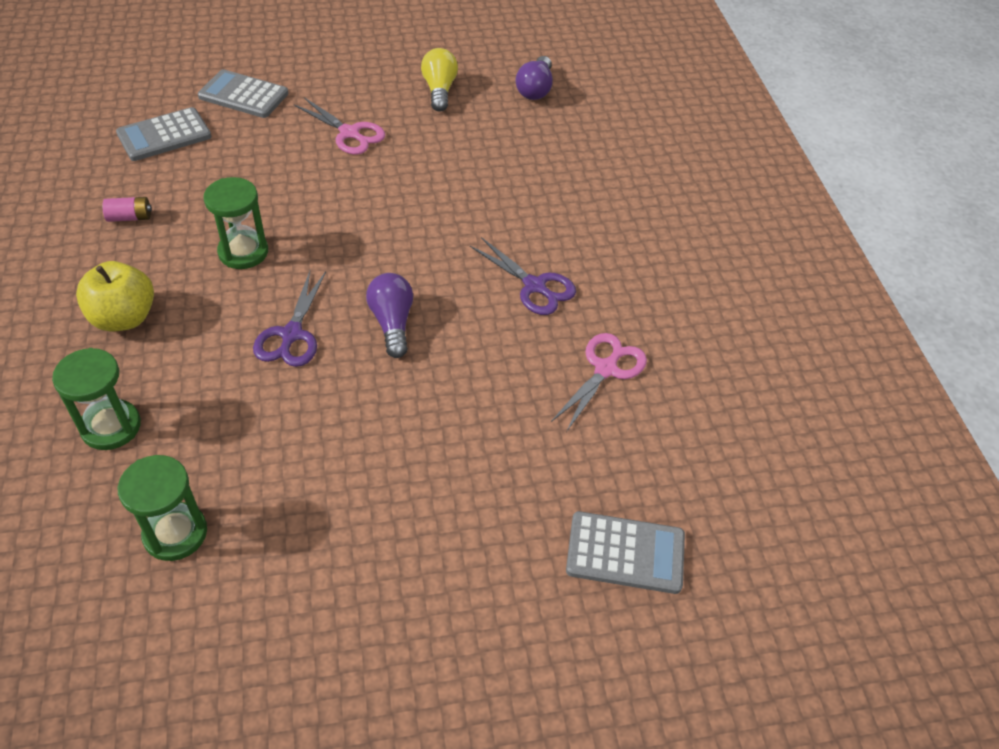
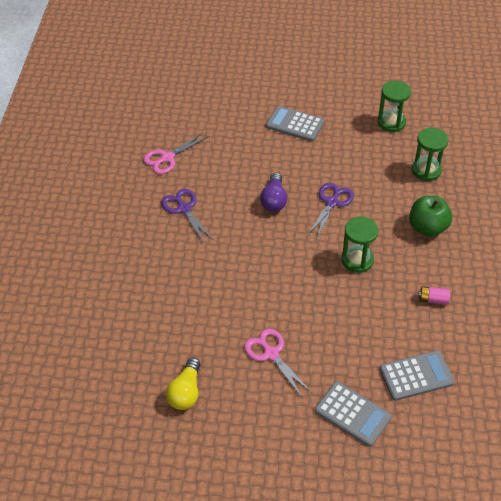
camera: 160 degrees left, 0 degrees up
yellow apple [76,261,154,332] -> green apple [409,196,452,237]
purple light bulb [516,56,553,100] -> none
grey calculator [566,511,685,594] -> grey calculator moved to [266,106,324,142]

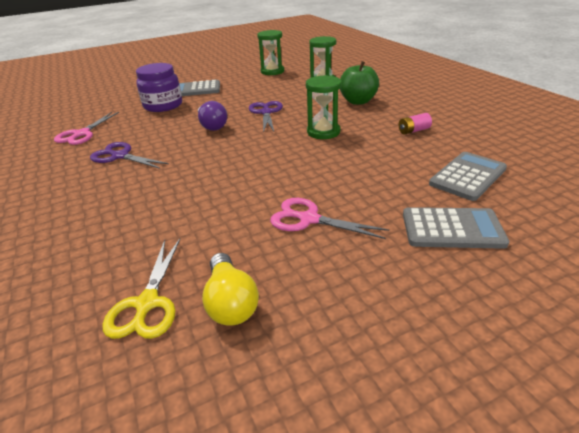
camera: 30 degrees left, 15 degrees down
none -> yellow scissors [103,239,180,339]
none -> purple jar [136,63,182,112]

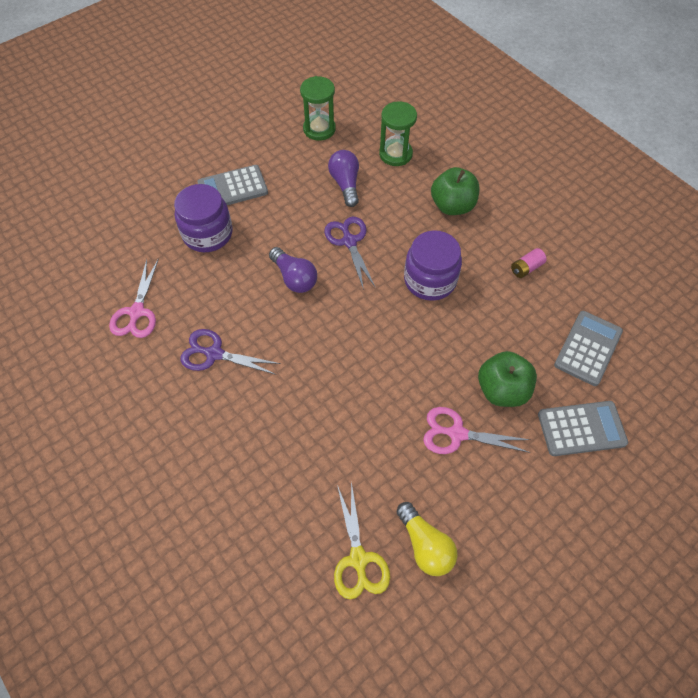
camera: 15 degrees left, 25 degrees up
green hourglass [306,75,342,139] -> purple jar [404,230,462,301]
none -> purple light bulb [328,150,359,207]
none -> green apple [478,351,537,407]

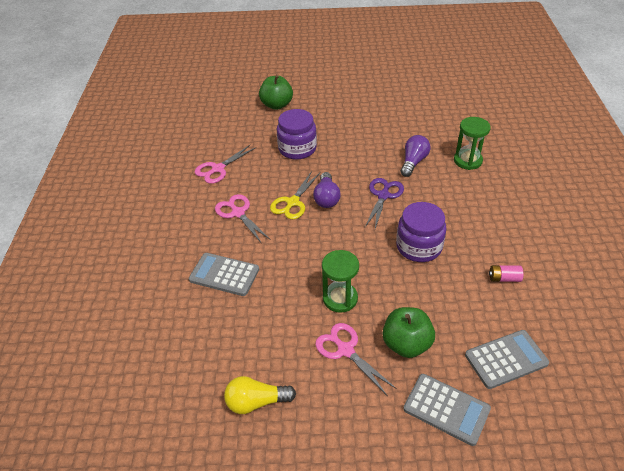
camera: 40 degrees right, 15 degrees down
purple scissors [181,329,281,375] -> pink scissors [215,194,271,244]
grey calculator [197,165,268,205] -> grey calculator moved to [189,253,259,296]
green hourglass [300,76,336,141] -> green hourglass moved to [322,250,359,313]
yellow scissors [334,481,390,600] -> yellow scissors moved to [270,171,320,219]
yellow light bulb [397,502,458,576] -> yellow light bulb turned 75 degrees clockwise [224,376,296,414]
green apple [431,167,479,215] -> green apple moved to [259,75,293,110]

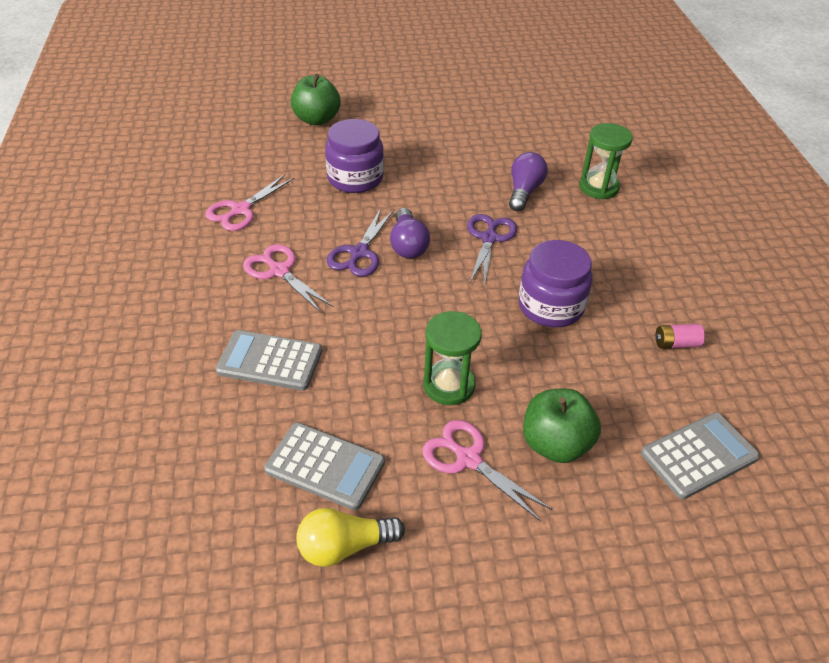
camera: 10 degrees left, 0 degrees up
yellow scissors [270,171,320,219] -> purple scissors [327,208,394,277]
grey calculator [403,374,491,446] -> grey calculator moved to [264,422,385,510]

